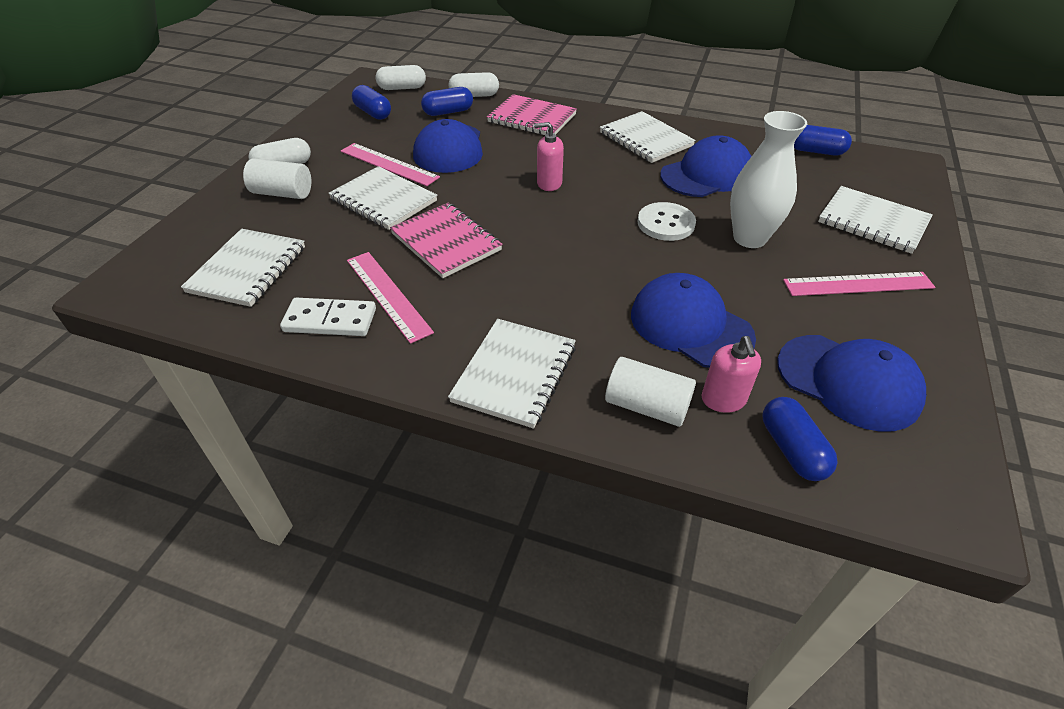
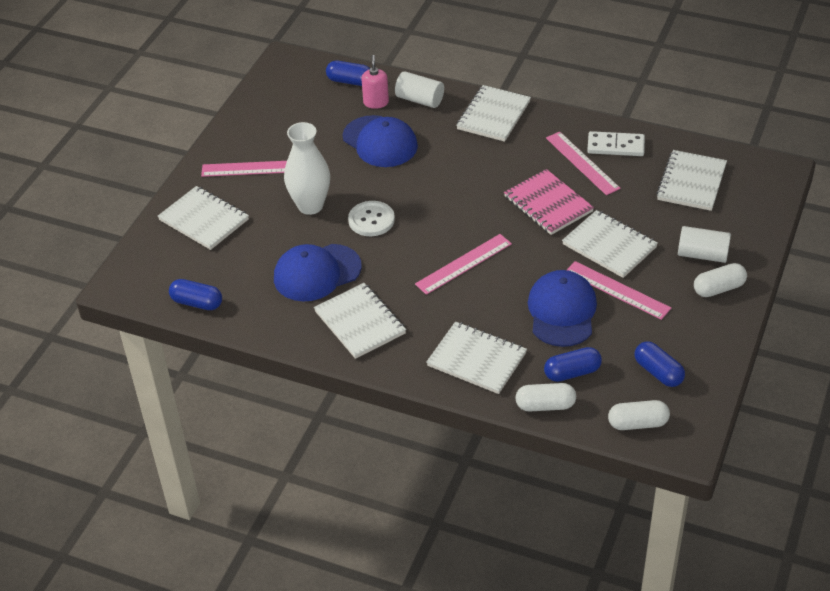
camera: 175 degrees left, 0 degrees up
pink notebook [487,94,577,135] -> white notebook [426,321,527,394]
pink soap dispenser [535,122,564,191] -> pink ruler [415,234,512,295]
blue capsule [762,397,838,481] -> blue capsule turned 60 degrees counterclockwise [326,61,370,86]
blue cap [777,335,926,432] -> none

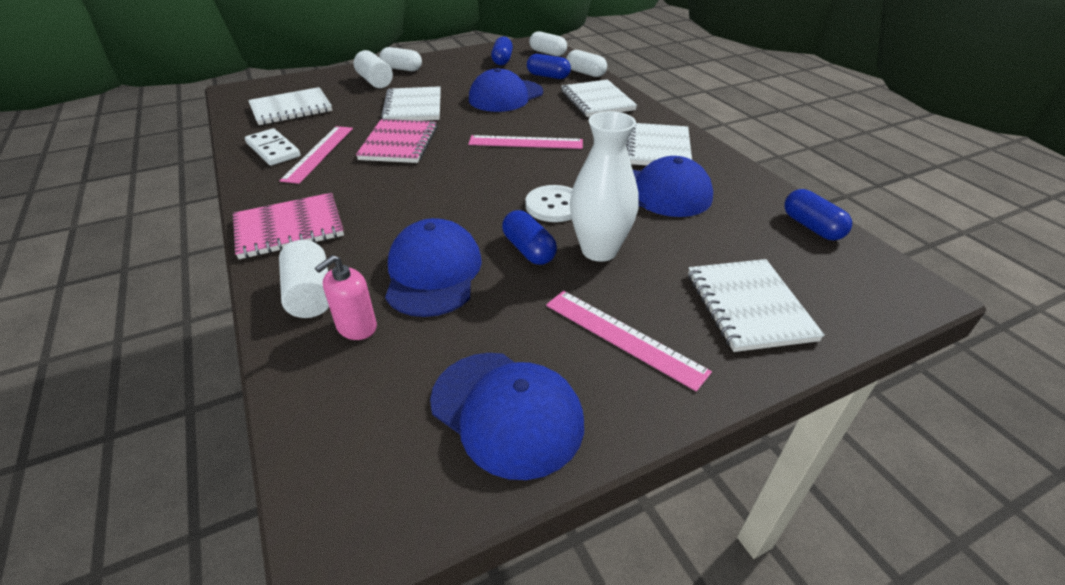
camera: 140 degrees left, 5 degrees down
blue capsule [326,61,370,86] -> blue capsule moved to [502,210,557,265]
white notebook [456,85,531,142] -> pink notebook [233,193,344,259]
pink ruler [567,261,671,320] -> none
none -> blue cap [430,353,584,480]

